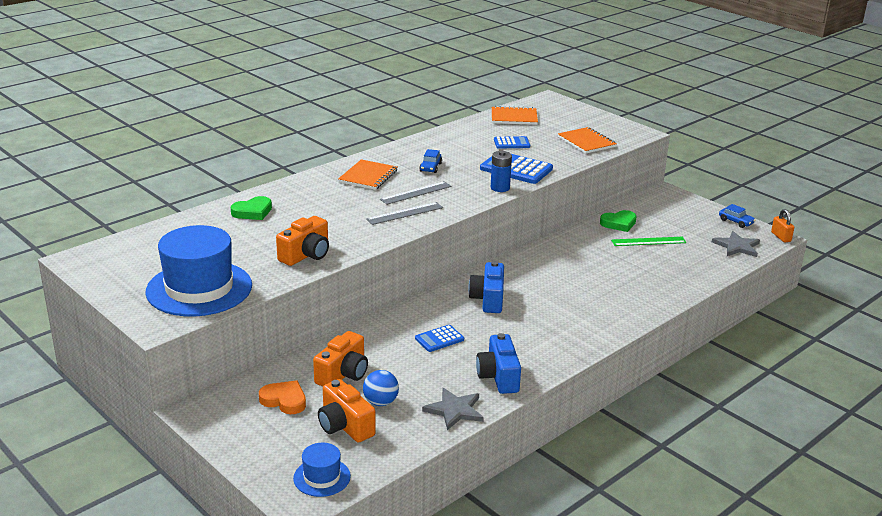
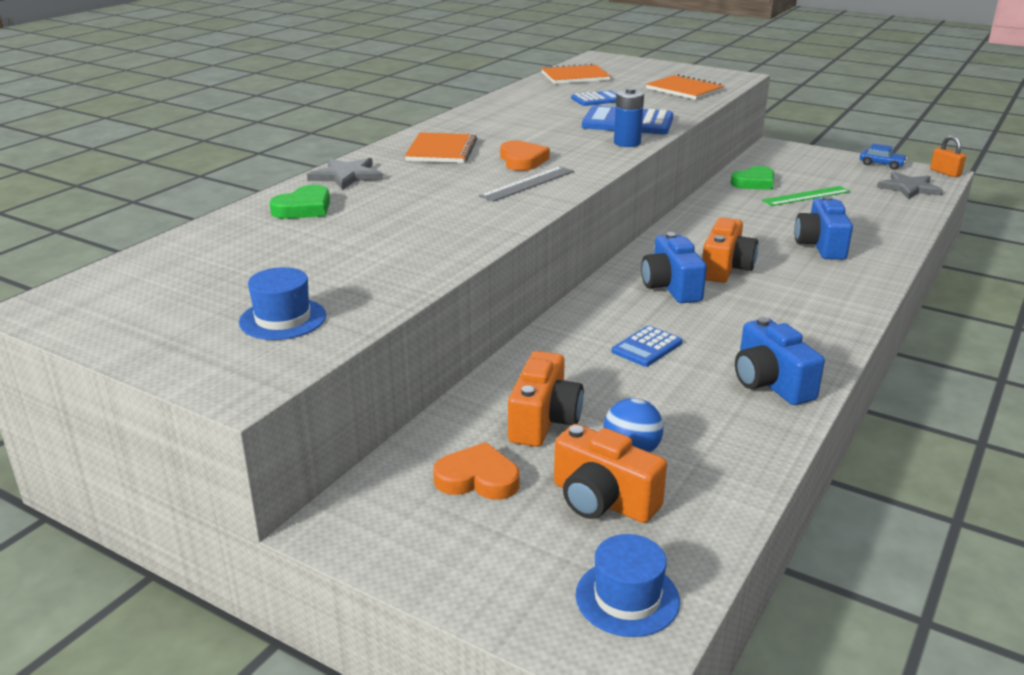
camera: 15 degrees left, 0 degrees up
blue hat [146,225,252,316] -> blue hat [239,267,326,340], size x0.48
orange camera [276,216,329,266] -> orange camera moved to [702,217,758,283]
grey ruler [380,181,451,205] -> orange heart [500,141,550,171]
blue car [419,149,442,173] -> none
grey star [422,388,484,430] -> grey star moved to [307,158,383,190]
none -> blue camera [794,196,853,260]

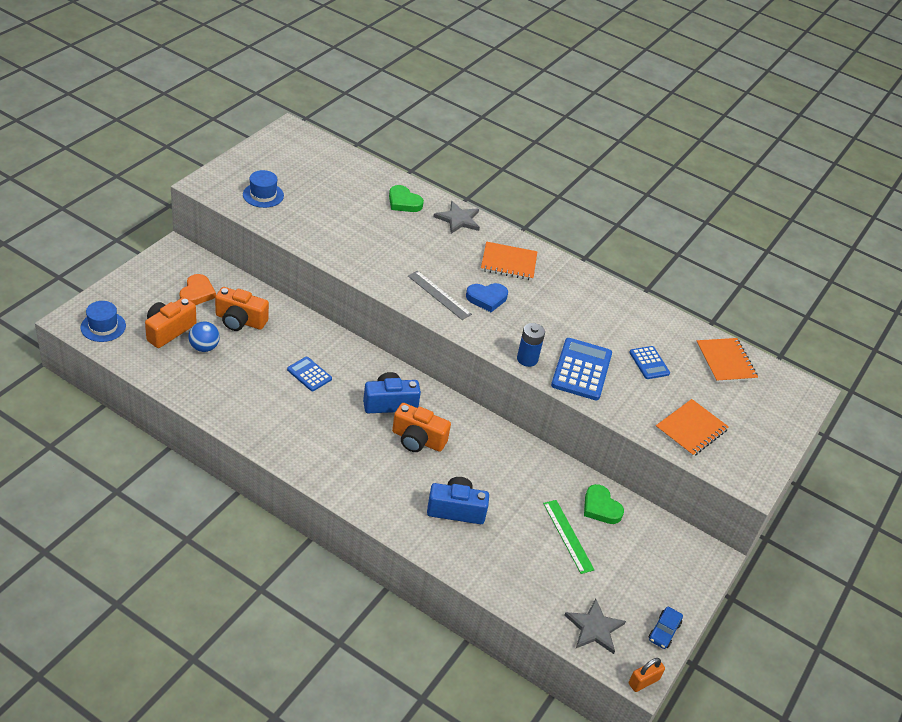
camera: 85 degrees right, 15 degrees up
orange heart [500,141,550,171] -> blue heart [466,283,508,312]
blue camera [735,317,825,405] -> none

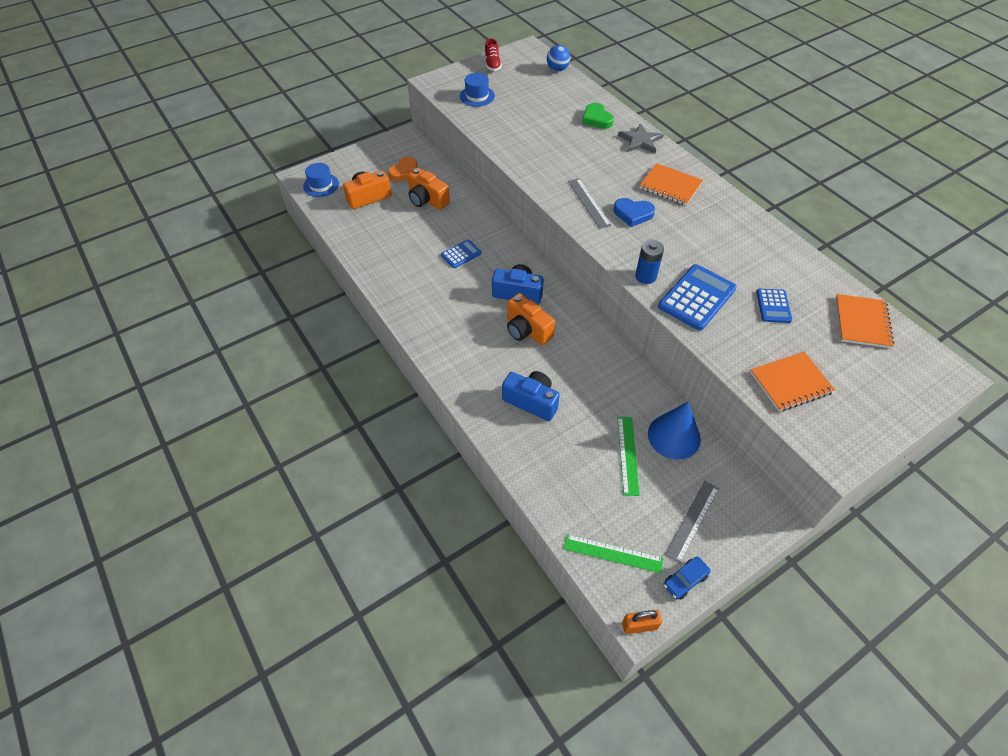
camera: 30 degrees right, 10 degrees up
blue ball [188,321,220,352] -> blue ball moved to [547,45,571,71]
blue calculator [287,357,332,391] -> blue calculator turned 75 degrees clockwise [441,239,482,268]
grey star [564,598,626,654] -> green ruler [564,534,663,573]
green heart [584,484,624,524] -> blue cone [648,402,701,460]
none -> red shoe [485,38,502,71]
none -> grey ruler [665,481,719,563]

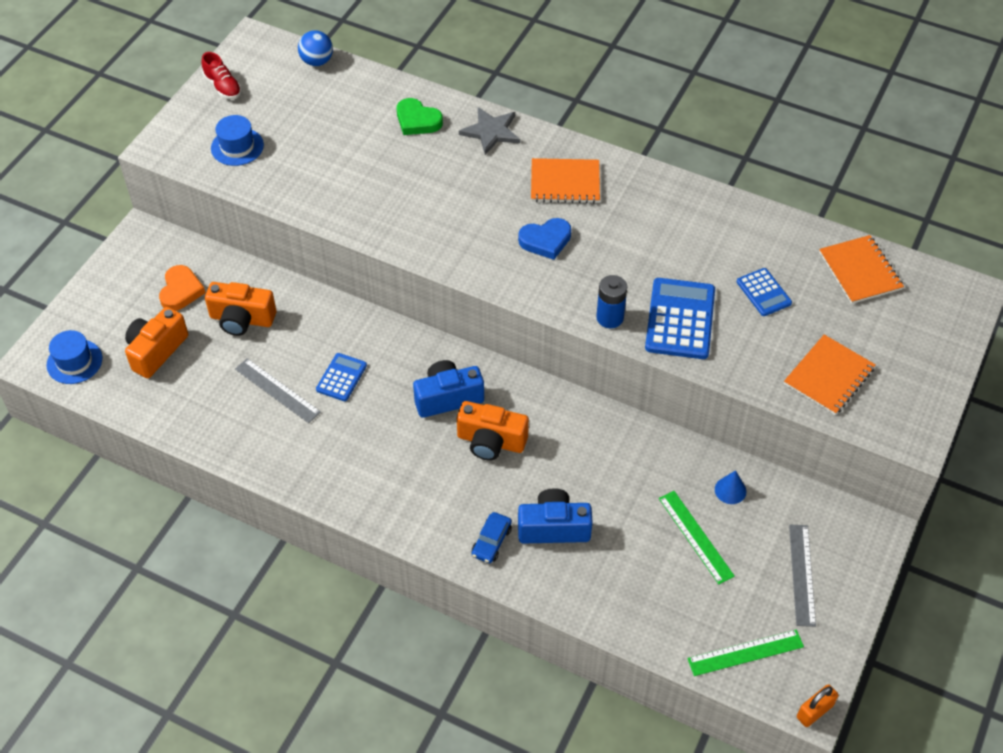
camera: 30 degrees left, 0 degrees up
grey ruler [568,178,611,229] -> grey ruler moved to [235,358,321,423]
blue cone [648,402,701,460] -> blue cone [715,470,746,504], size x0.49
blue car [664,557,711,599] -> blue car moved to [472,512,512,563]

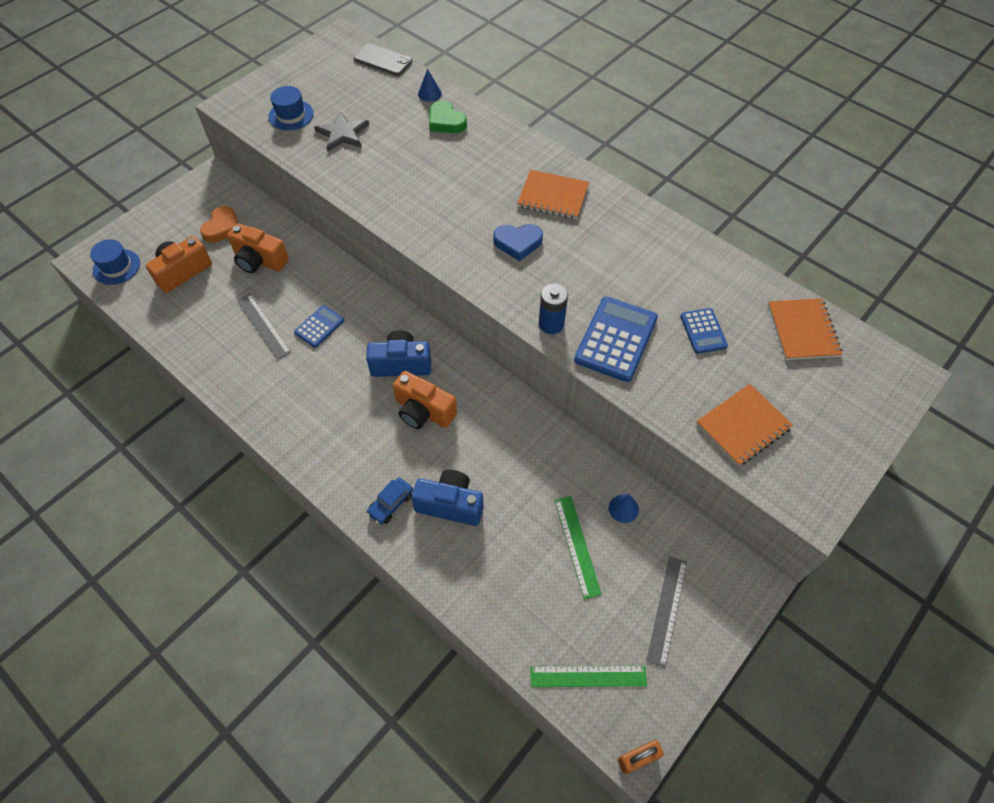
camera: 15 degrees right, 5 degrees up
red shoe [202,52,241,99] -> none
blue ball [298,30,333,66] -> grey phone [354,43,412,76]
grey star [459,107,520,155] -> grey star moved to [314,112,369,152]
none -> blue cone [418,69,442,102]

